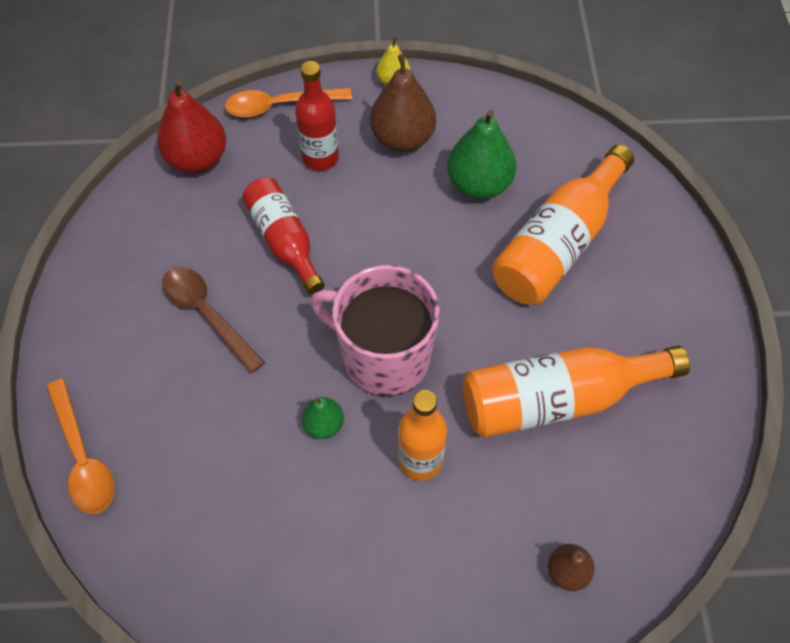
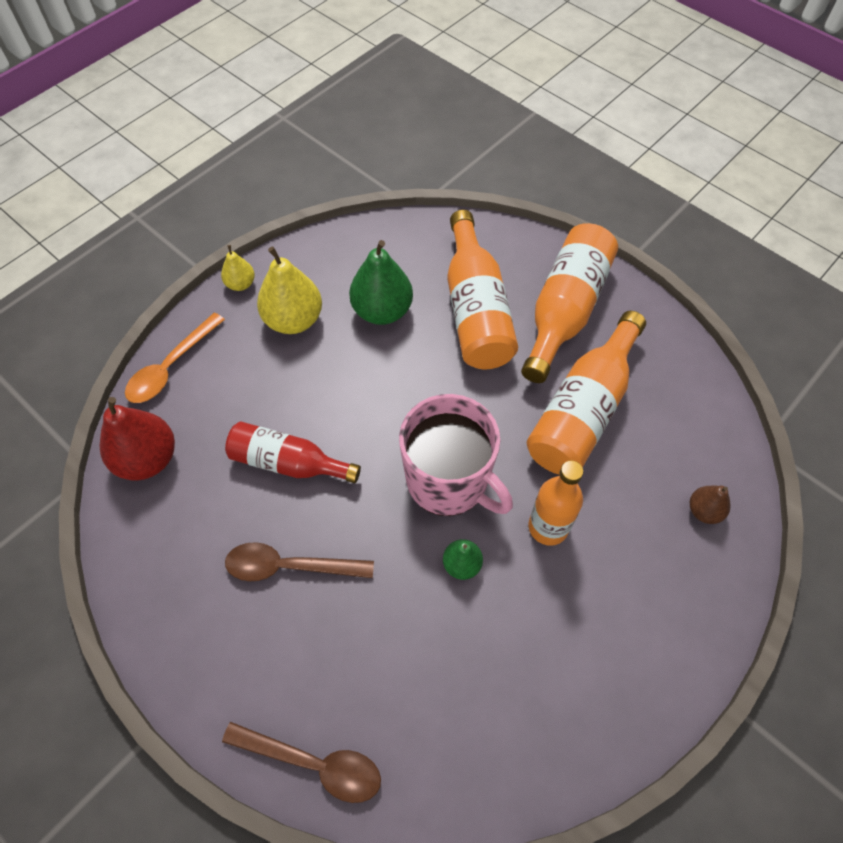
camera: 45 degrees left, 0 degrees up
orange spoon [46,379,114,514] -> brown spoon [222,722,381,803]
red bottle [295,61,339,171] -> none
pink mug [311,265,440,397] -> pink mug turned 120 degrees counterclockwise [399,394,513,516]
brown pear [370,54,436,152] -> yellow pear [257,246,322,334]
none -> orange bottle [521,223,618,383]

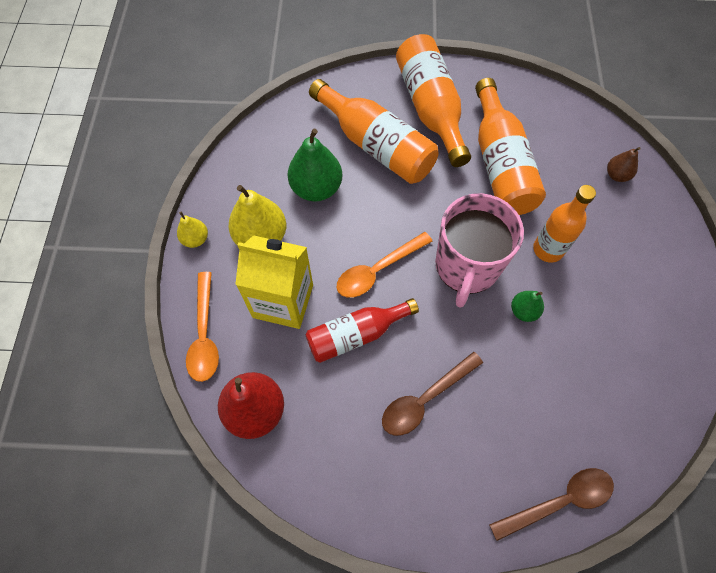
camera: 40 degrees left, 5 degrees up
pink mug [399,394,513,516] -> pink mug turned 105 degrees clockwise [435,193,524,308]
none -> yellow carton [235,235,313,329]
none -> orange spoon [337,232,432,298]

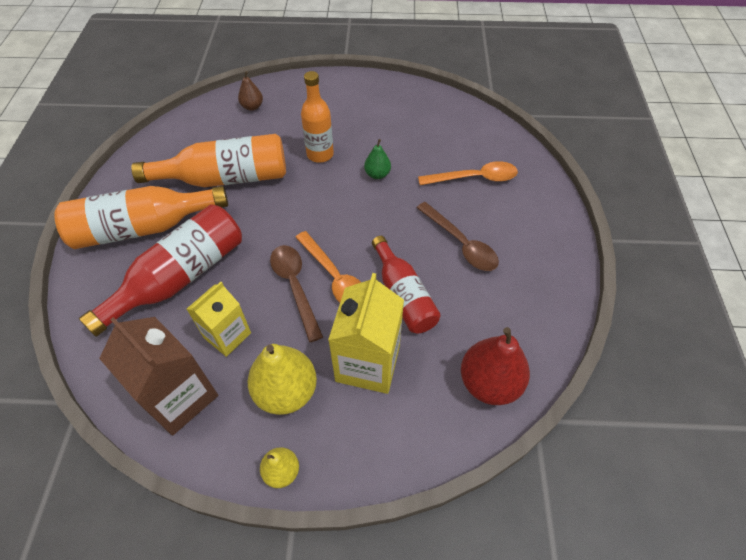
camera: 90 degrees left, 10 degrees down
orange spoon [186,272,219,382] -> orange spoon moved to [418,161,518,185]
green pear [288,129,342,202] -> yellow carton [187,282,251,357]
orange bottle [309,79,439,184] -> red bottle [79,204,242,337]
pink mug [435,193,524,308] -> none
brown spoon [489,468,614,541] -> brown spoon moved to [270,245,323,342]
none -> brown carton [99,317,218,435]

